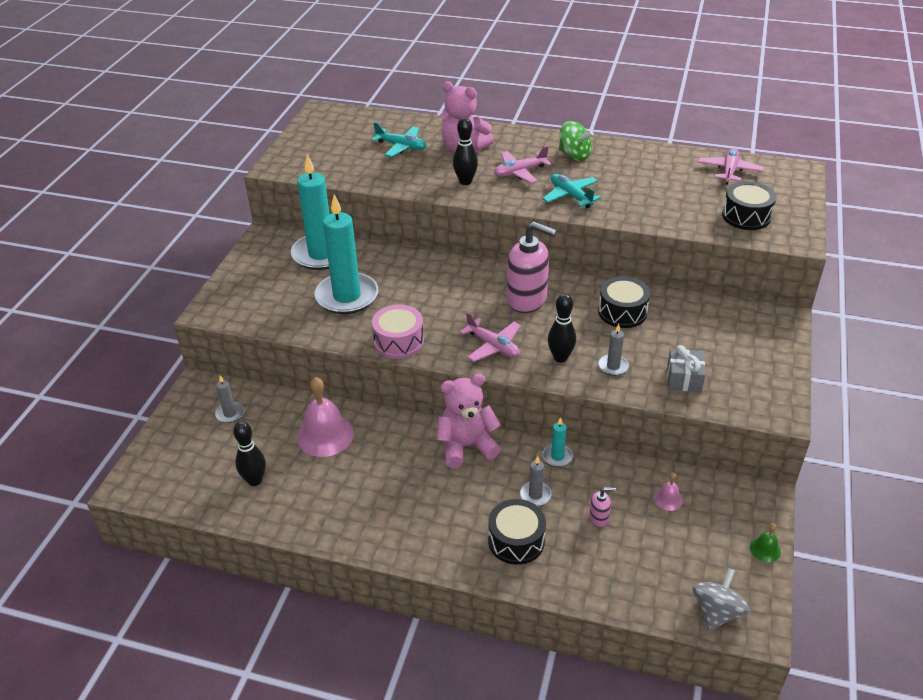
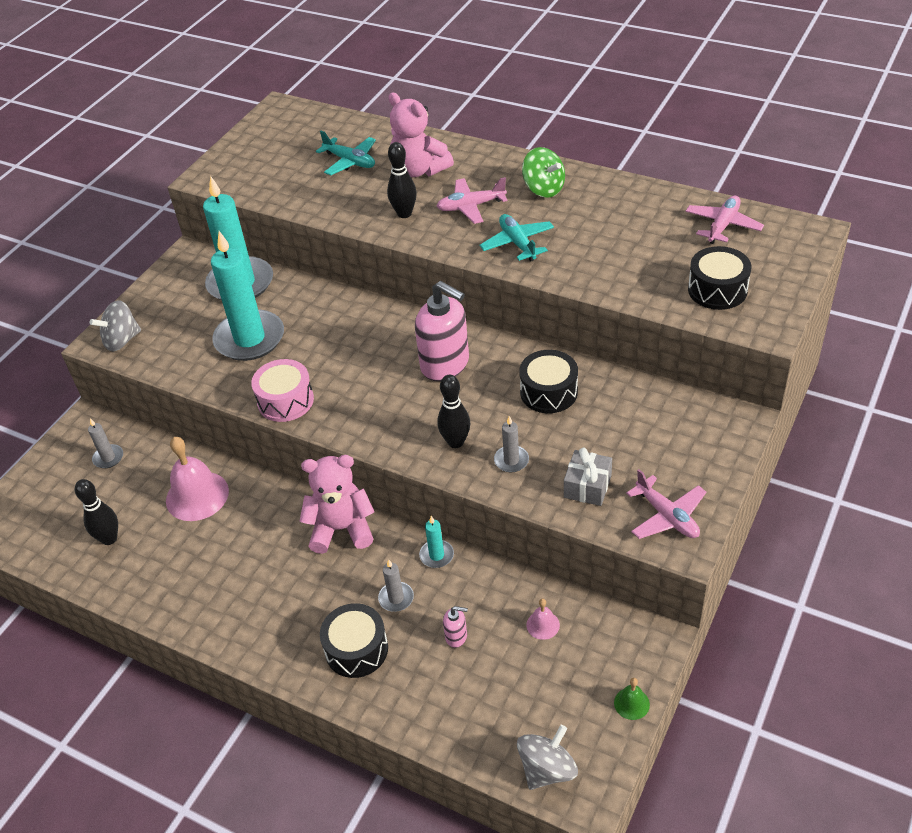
camera: 15 degrees right, 5 degrees up
pink plane [460,312,521,362] -> pink plane moved to [626,469,706,539]
none -> grey spinning top [90,300,141,351]

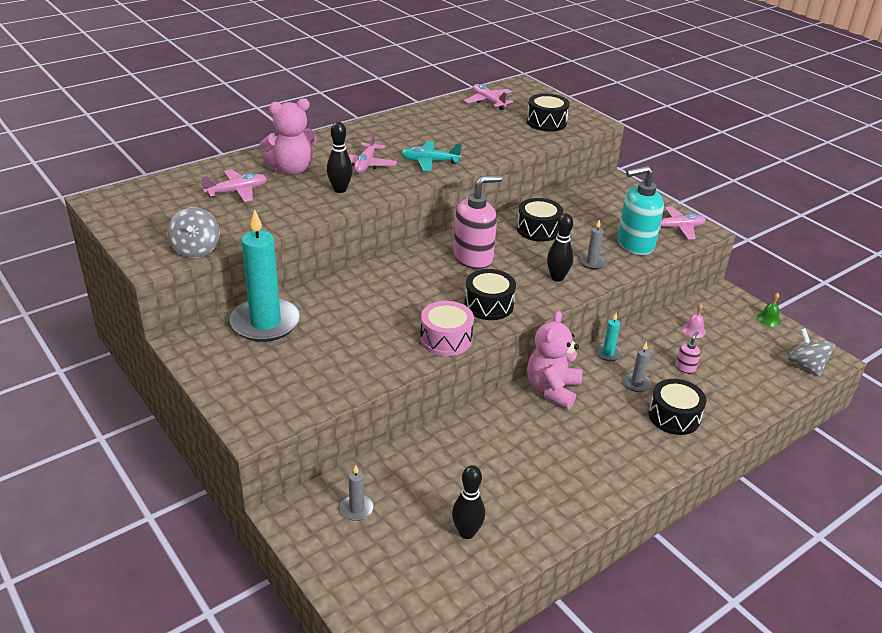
camera: 70 degrees left, 10 degrees down
grey spinning top [90,300,141,351] -> grey spinning top moved to [167,207,220,258]
pink bell [166,437,229,521] -> none
turquoise candle [211,231,284,361] -> none
turquoise plane [316,131,376,175] -> pink plane [202,169,267,202]
green spinning top [522,147,565,198] -> none
grey gift [564,448,612,506] -> turquoise soap dispenser [618,166,664,255]
none -> black drum [465,269,516,320]

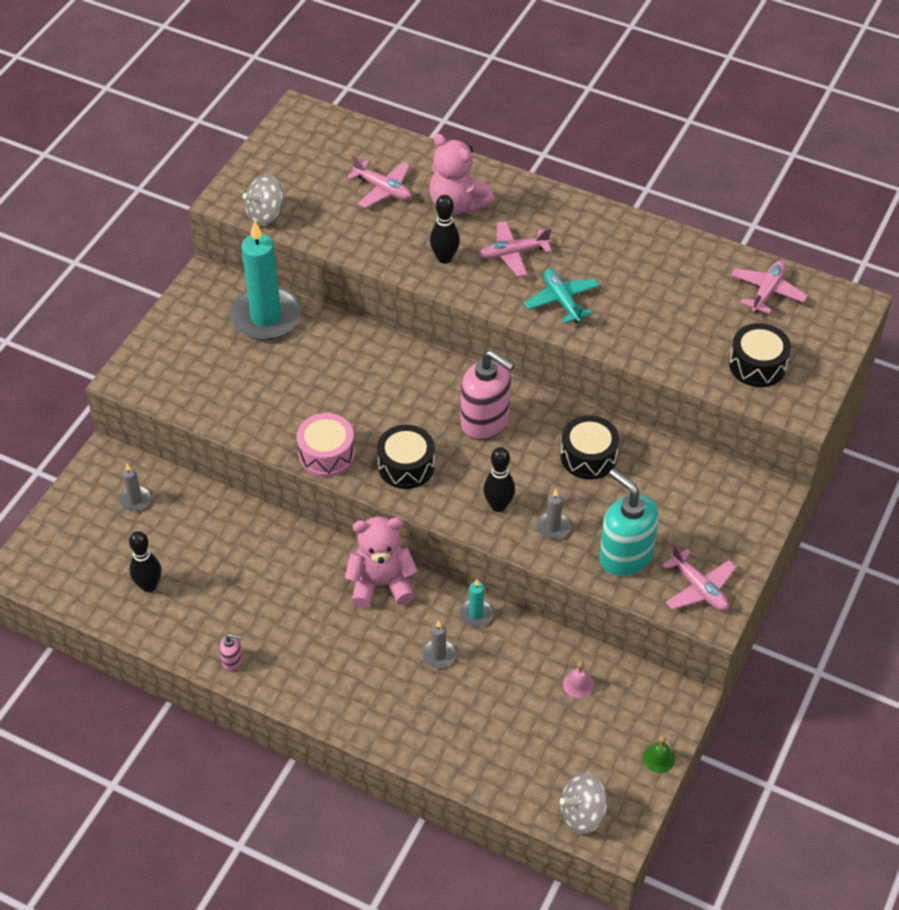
camera: 65 degrees right, 15 degrees up
black drum [648,379,706,435] -> none
pink soap dispenser [675,331,701,373] -> pink soap dispenser moved to [219,634,243,671]
grey spinning top [787,328,835,377] -> grey spinning top turned 150 degrees counterclockwise [560,773,607,834]

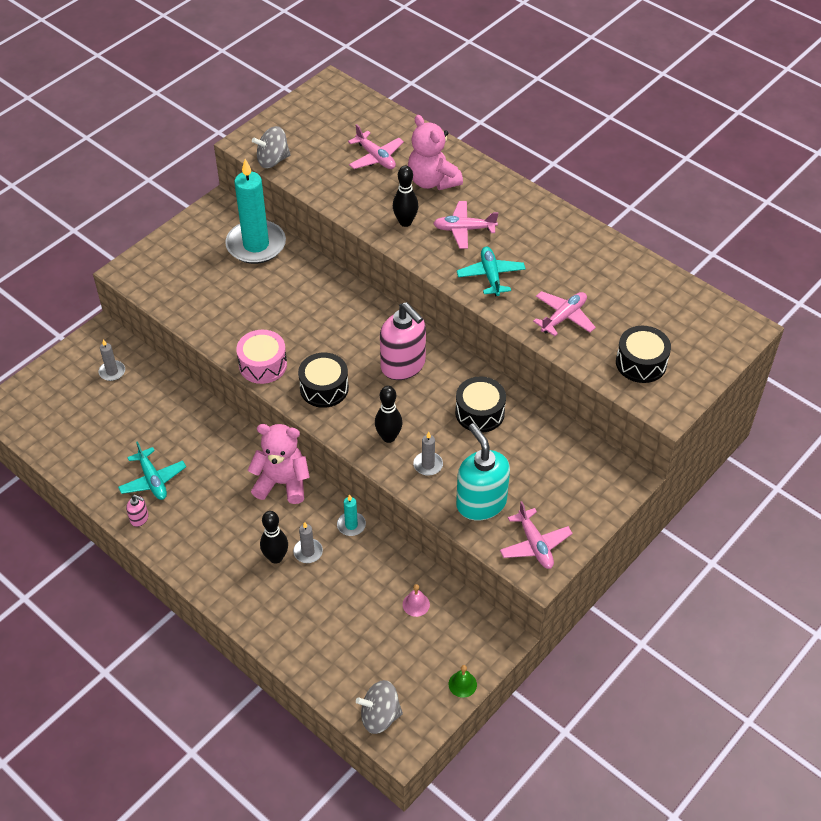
camera: 15 degrees right, 0 degrees up
black bowling pin [129,531,161,592] -> black bowling pin moved to [260,511,288,564]
pink plane [731,261,807,314] -> pink plane moved to [533,291,596,336]
none -> turquoise plane [118,441,186,500]

